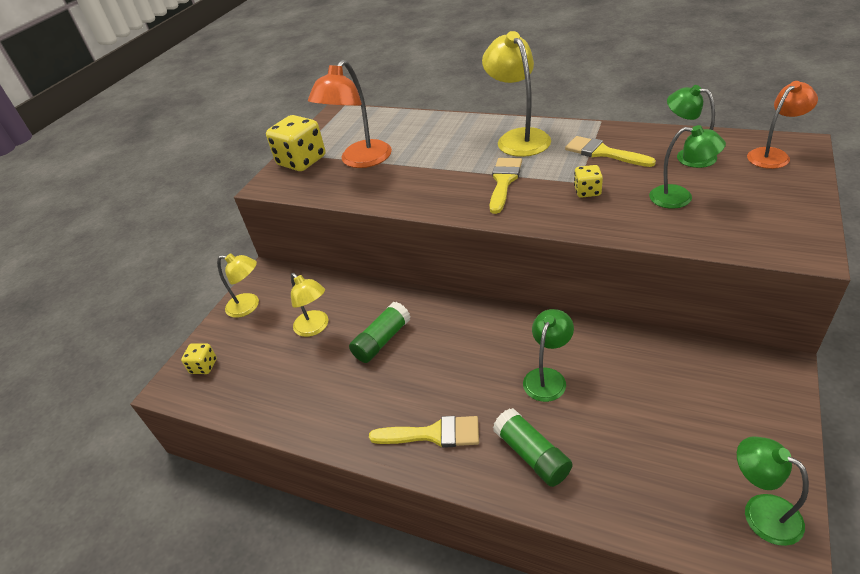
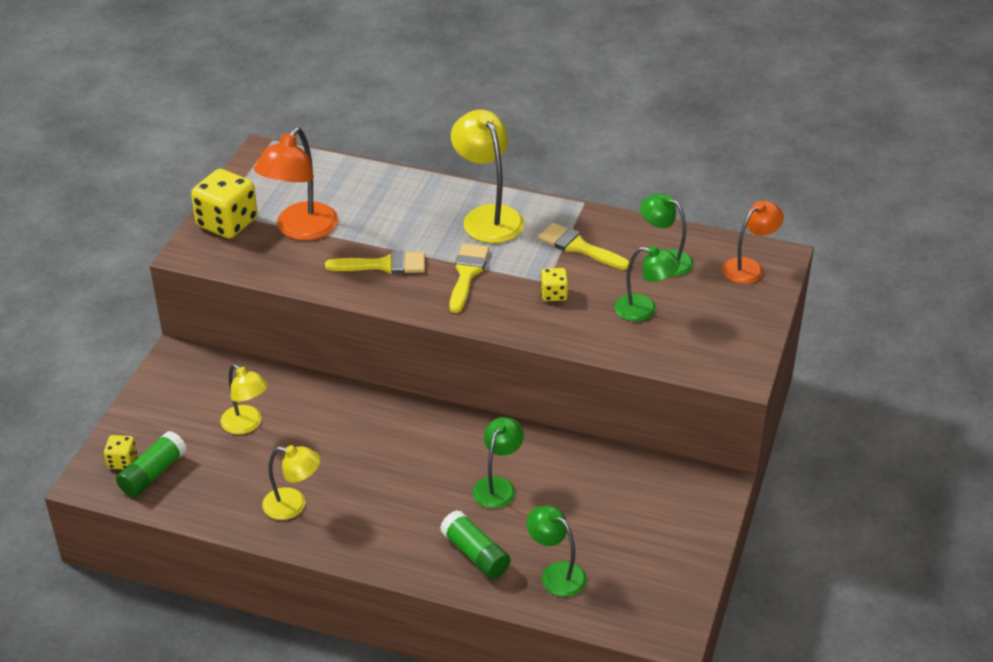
camera: 10 degrees left, 0 degrees up
yellow lamp [217,253,259,318] -> yellow lamp moved to [262,445,321,520]
green glue stick [349,302,410,363] -> green glue stick moved to [116,431,187,497]
yellow brush [369,416,479,448] -> yellow brush moved to [325,251,425,274]
green lamp [737,436,809,546] -> green lamp moved to [526,505,587,597]

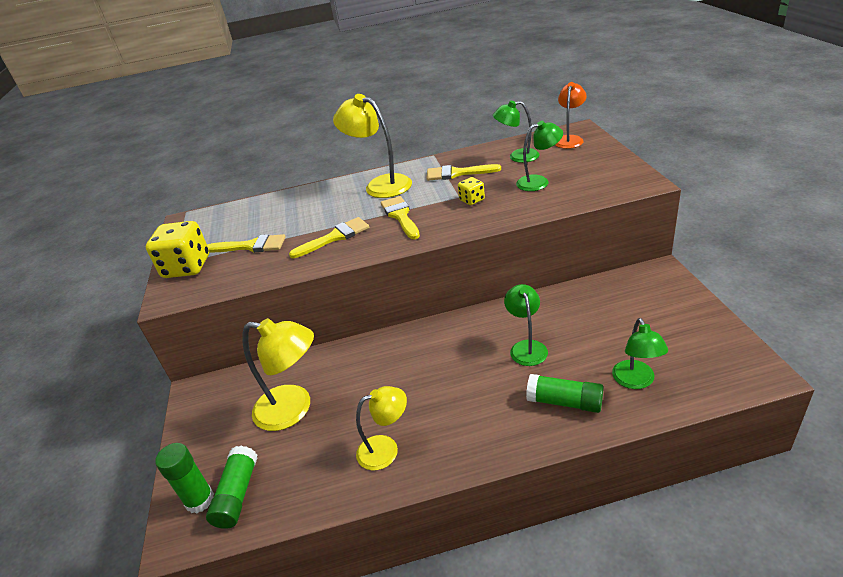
camera: 25 degrees left, 5 degrees down
yellow dice [104,435,137,469] -> green glue stick [155,443,214,514]
yellow lamp [221,364,268,434] -> yellow lamp [242,318,314,431], size x1.57
orange lamp [254,127,338,240] -> yellow brush [207,234,286,252]
green lamp [526,505,587,597] -> green lamp turned 105 degrees counterclockwise [612,318,668,389]

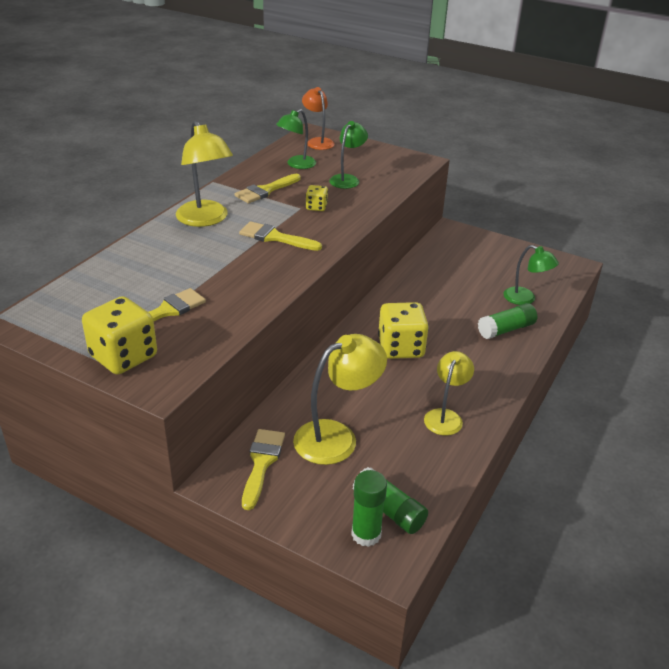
camera: 55 degrees left, 0 degrees up
yellow brush [289,217,369,258] -> yellow brush moved to [242,429,285,510]
yellow lamp [333,94,412,198] -> yellow lamp turned 105 degrees counterclockwise [176,121,233,227]
green lamp [504,284,548,366] -> none
none -> yellow dice [378,302,429,359]

